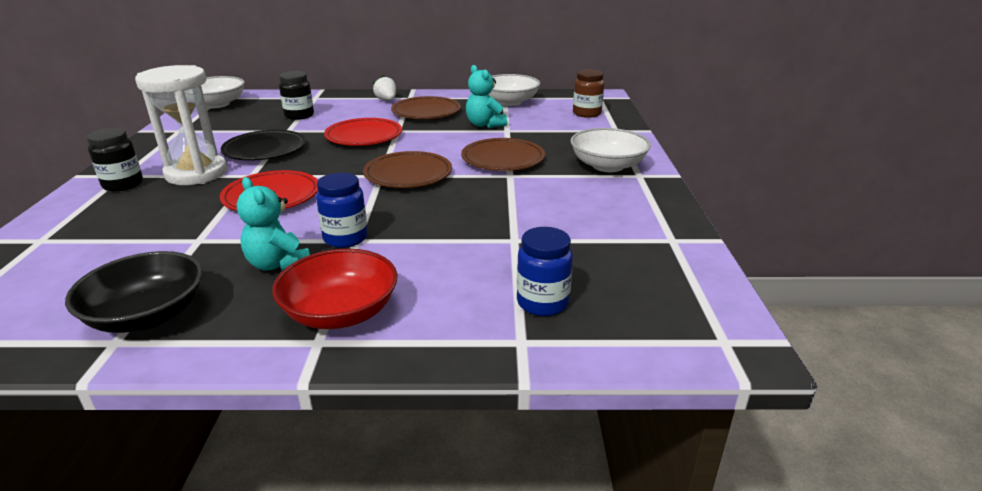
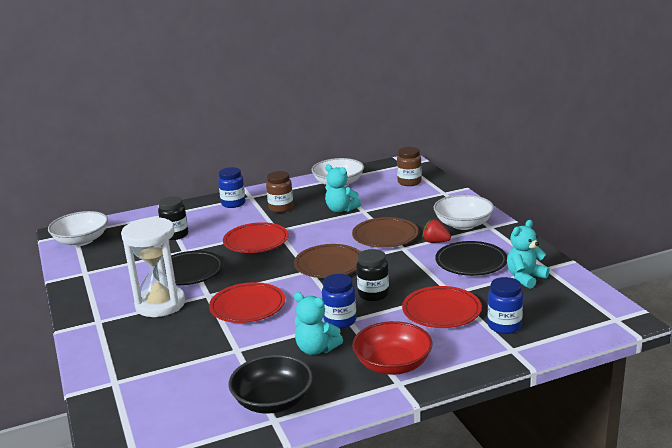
camera: 20 degrees left, 5 degrees down
black jar [87,128,143,191] -> black jar moved to [356,249,389,301]
white strawberry [373,75,396,101] -> blue jar [218,167,246,208]
brown plate [391,96,461,119] -> brown jar [266,171,293,213]
none -> red plate [402,286,482,328]
none -> red strawberry [423,219,451,243]
none -> black plate [435,241,507,276]
none -> turquoise teddy bear [507,220,550,289]

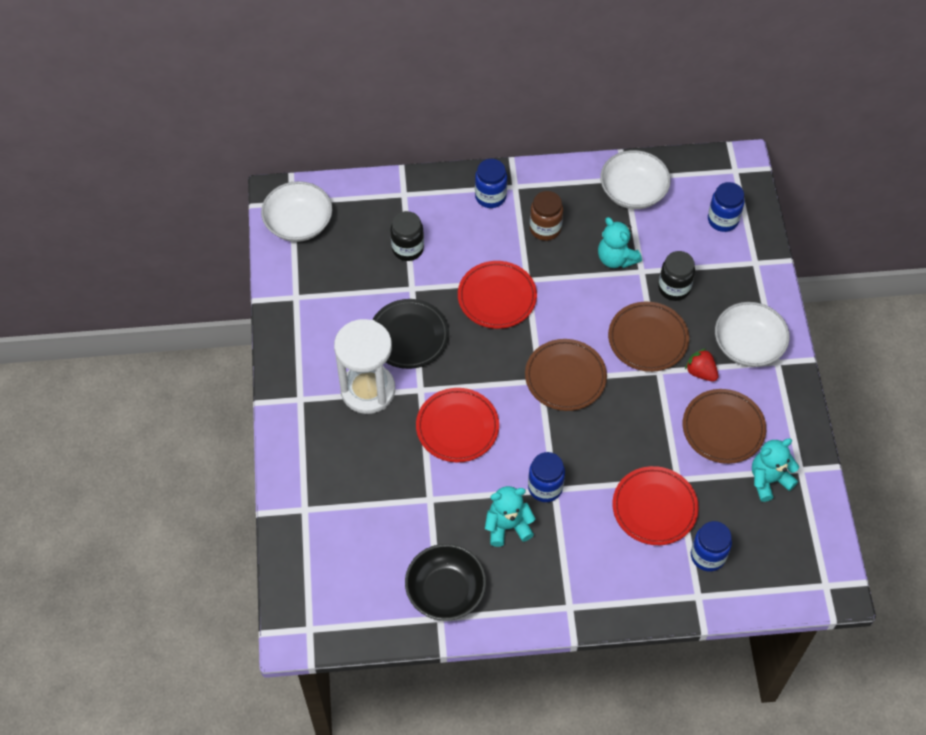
camera: 15 degrees right, 35 degrees up
turquoise teddy bear [294,292,343,355] -> turquoise teddy bear turned 120 degrees clockwise [485,486,536,547]
red bowl [352,321,432,375] -> none
black jar [356,249,389,301] -> black jar moved to [658,251,695,301]
brown jar [397,147,422,186] -> blue jar [708,182,744,232]
black plate [435,241,507,276] -> brown plate [683,389,766,464]

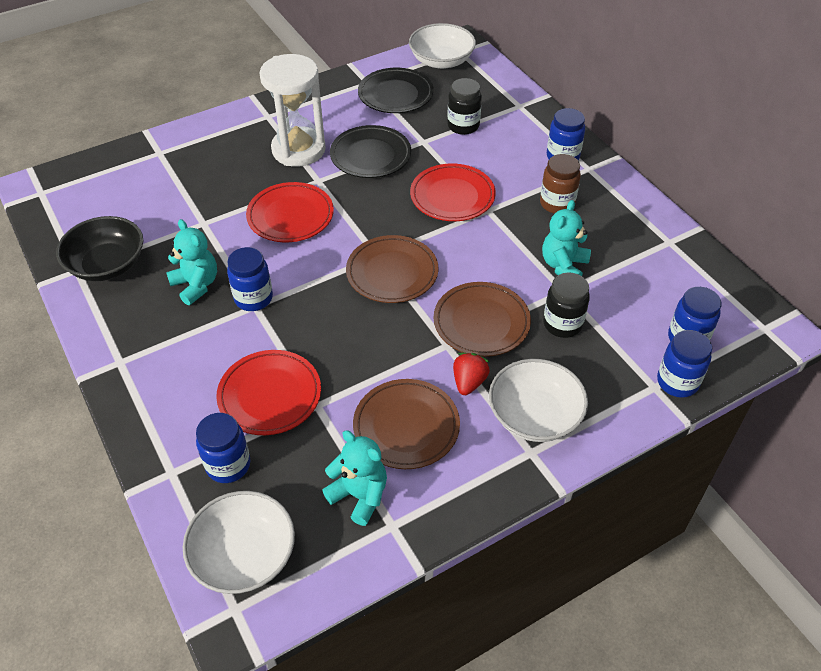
camera: 65 degrees right, 10 degrees down
white bowl [600,150,671,209] -> white bowl moved to [183,491,295,594]
none -> black plate [358,68,434,113]
none -> blue jar [657,330,712,398]

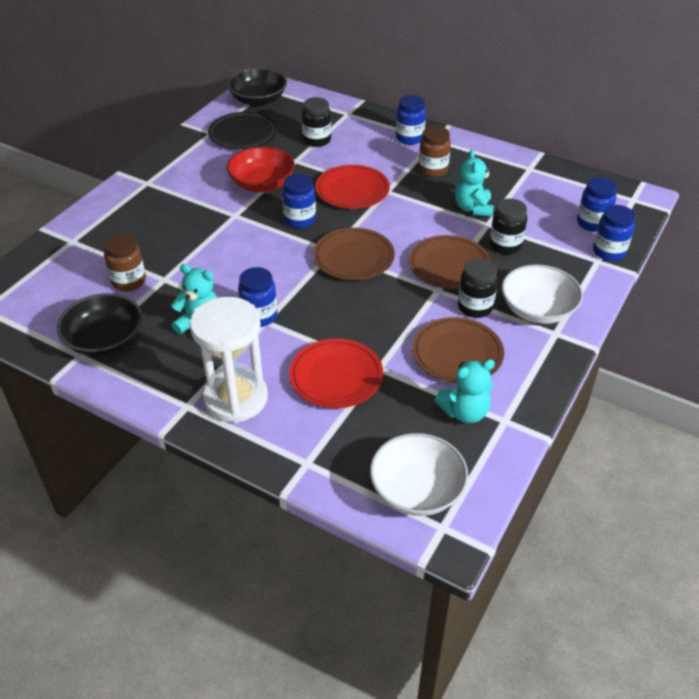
camera: 30 degrees left, 5 degrees down
blue jar [196,413,250,483] -> blue jar moved to [282,174,316,228]
red plate [246,182,334,242] -> none
white hourglass [259,54,326,167] -> white hourglass moved to [190,297,268,423]
turquoise teddy bear [322,430,387,526] -> turquoise teddy bear turned 150 degrees clockwise [434,359,495,423]
black plate [330,125,411,178] -> red bowl [227,146,295,192]
white bowl [409,23,476,69] -> black bowl [227,68,287,106]
red strawberry [453,353,490,395] -> black jar [458,258,498,318]
none -> brown jar [104,233,146,291]

